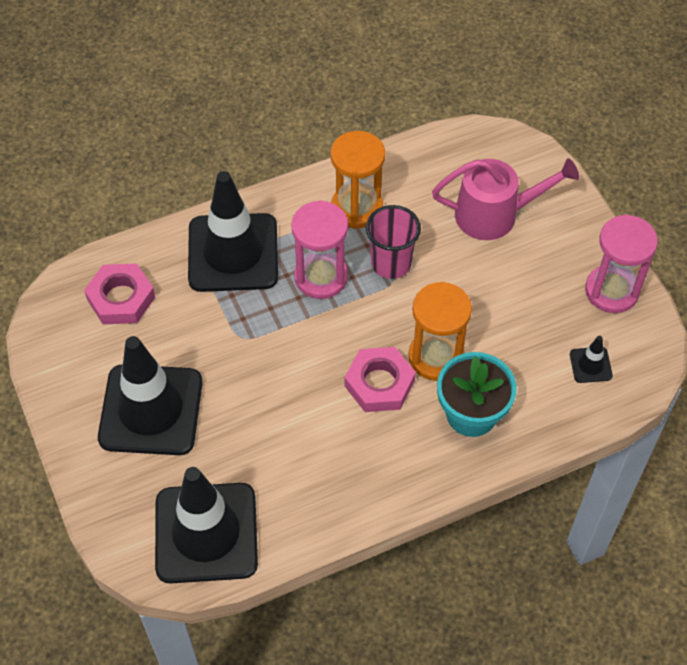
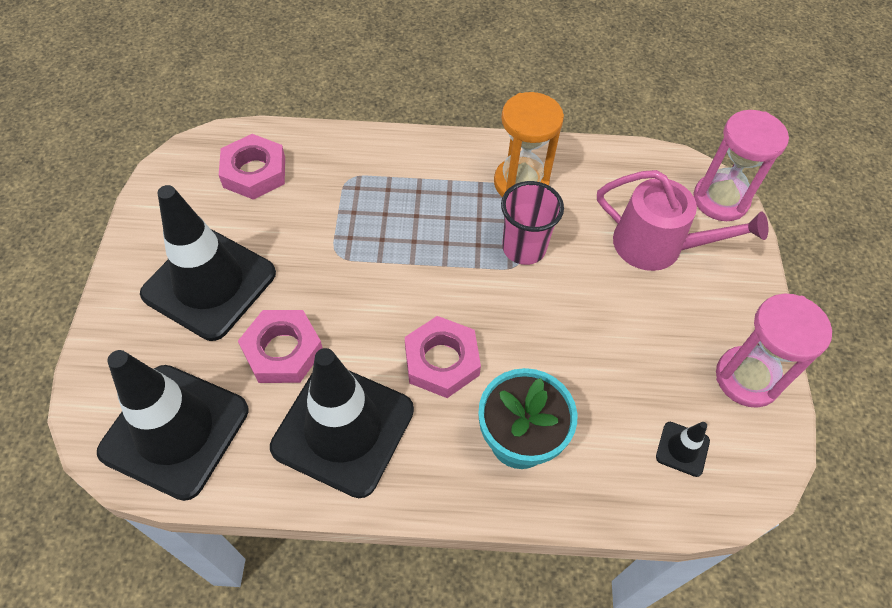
camera: 25 degrees right, 0 degrees up
black traffic cone [188,171,278,292] -> black traffic cone moved to [270,348,414,498]
pink hourglass [291,200,348,299] -> pink hourglass moved to [693,110,789,221]
orange hourglass [408,282,472,381] -> none
none -> pink nut [238,310,323,383]

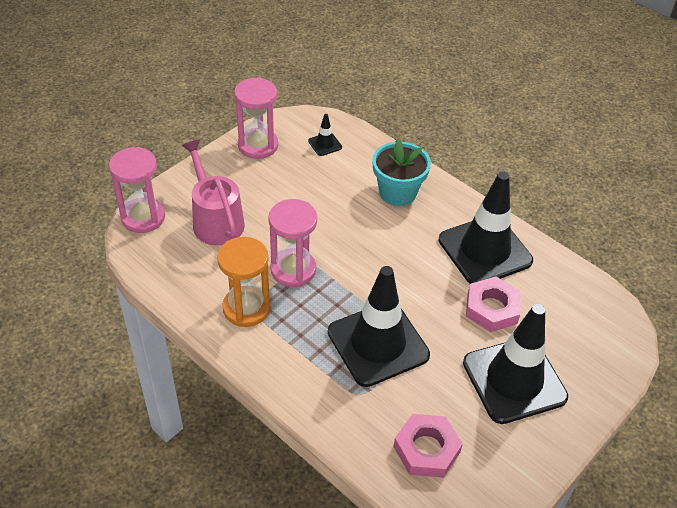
camera: 140 degrees left, 10 degrees down
black traffic cone [97,350,249,501] -> black traffic cone moved to [328,266,430,387]
pink nut [405,316,481,398] -> none
pink cup [501,181,564,265] -> pink hourglass [268,199,317,287]

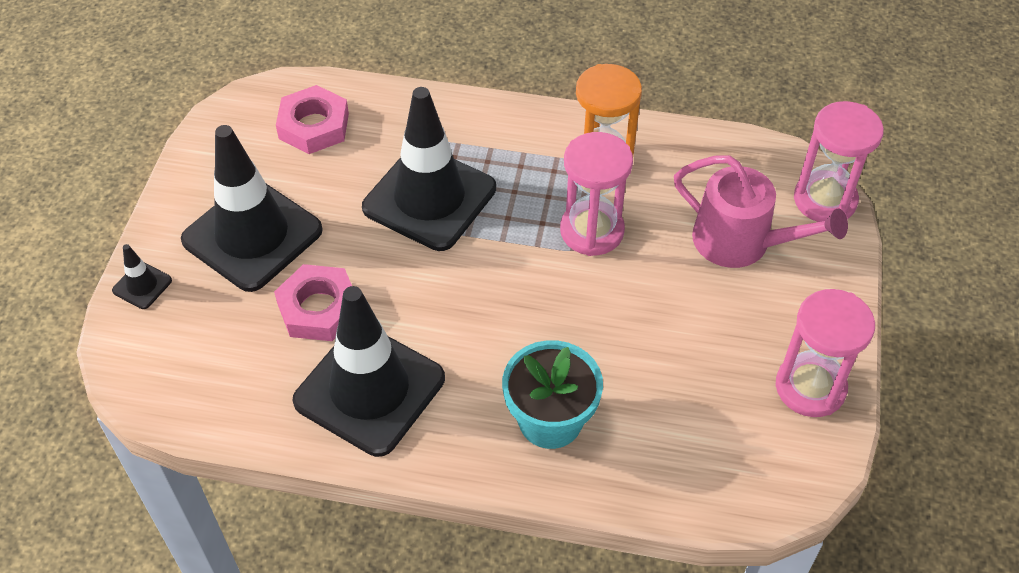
camera: 150 degrees right, 5 degrees up
black traffic cone [308,114,342,156] -> black traffic cone moved to [112,244,172,309]

